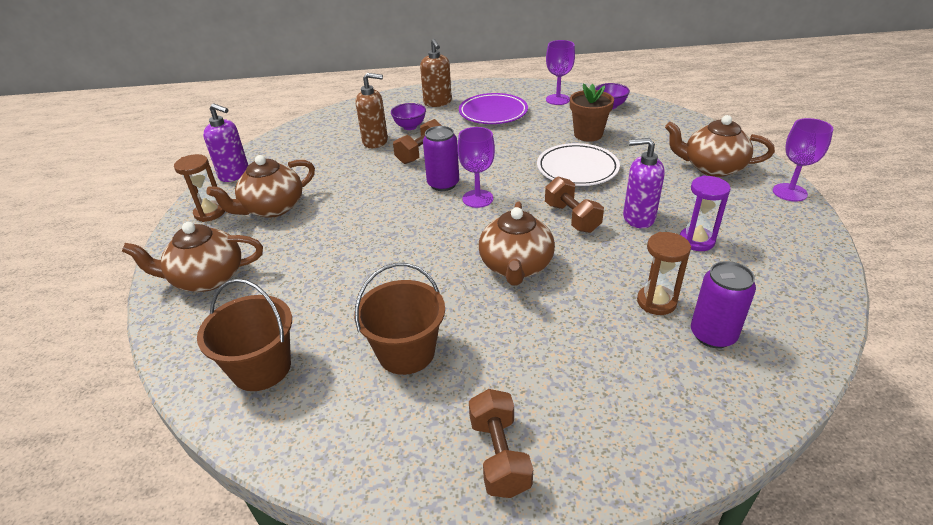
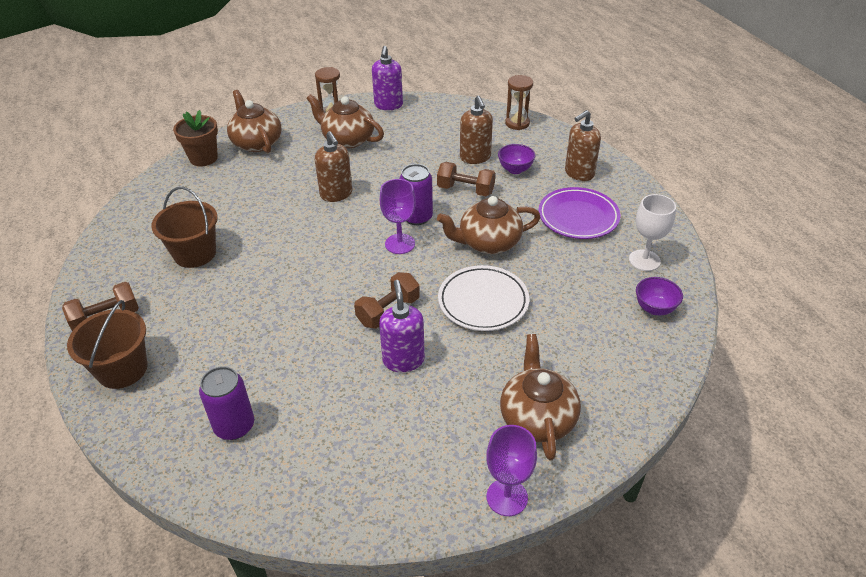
camera: 70 degrees right, 5 degrees up
brown bucket [197,279,292,391] -> brown bucket moved to [67,300,147,389]
brown teapot [479,201,555,286] -> brown teapot moved to [437,196,540,254]
purple goblet [546,40,575,105] -> white goblet [629,194,676,271]
brown flower pot [570,83,614,142] -> brown flower pot moved to [173,110,218,167]
brown hourglass [637,232,691,315] -> brown hourglass moved to [505,75,533,130]
purple hourglass [680,175,731,251] -> none
none -> brown soap dispenser [315,131,352,202]

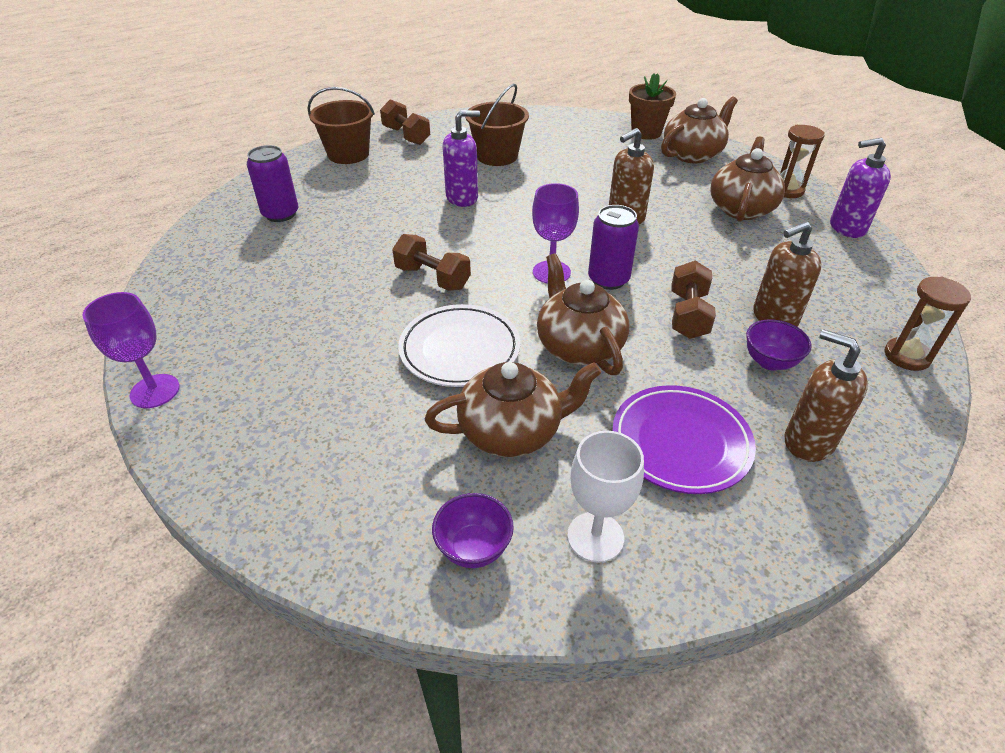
camera: 80 degrees right, 0 degrees up
purple soap dispenser [379,280,425,372] -> purple soap dispenser moved to [443,110,480,207]
brown teapot [500,334,581,460] -> brown teapot moved to [425,362,601,457]

